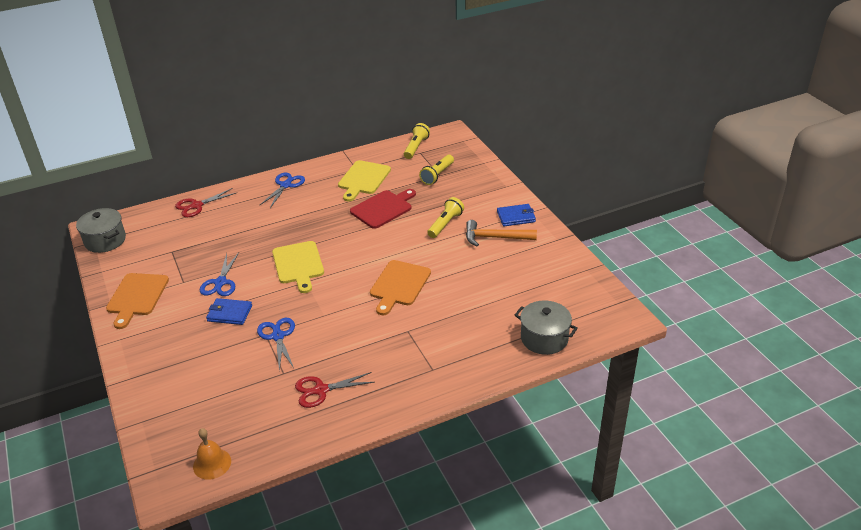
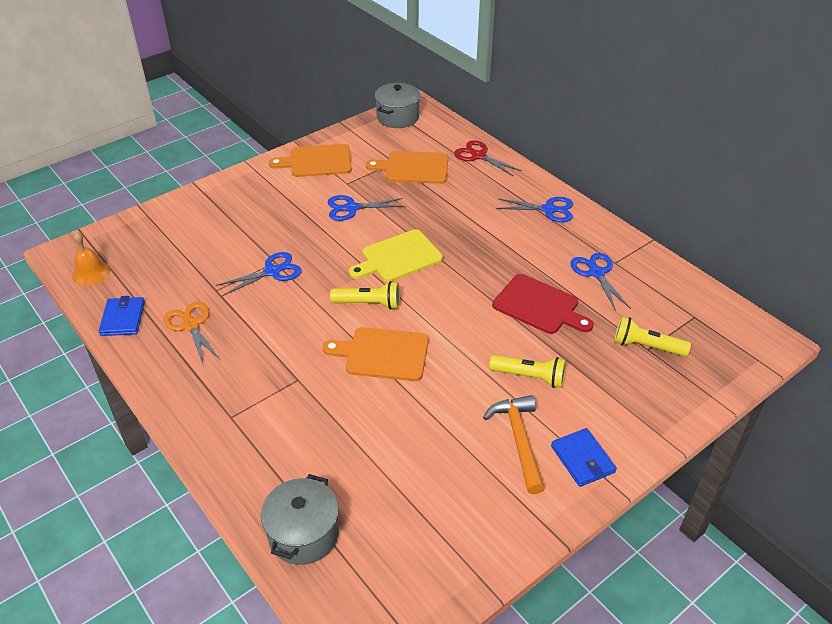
camera: 75 degrees right, 5 degrees up
blue wallet [206,298,252,325] -> blue wallet moved to [99,296,145,336]
red scissors [295,372,374,408] -> orange scissors [163,302,221,364]
yellow cutting board [338,160,391,201] -> blue scissors [570,253,631,311]
yellow flashlight [404,123,430,159] -> yellow flashlight moved to [330,281,400,310]
none -> orange cutting board [366,151,448,184]

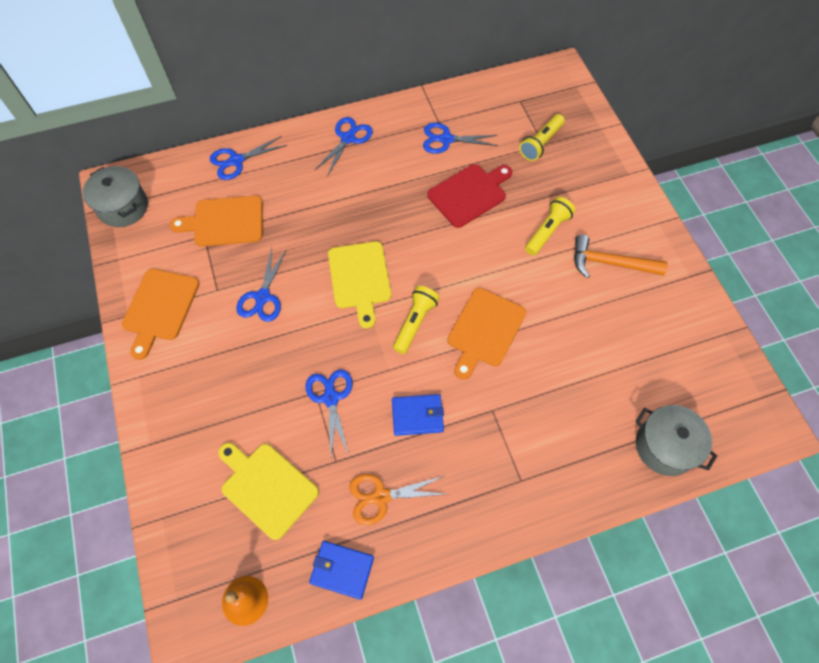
camera: 70 degrees left, 20 degrees up
orange cutting board [366,151,448,184] -> orange cutting board turned 60 degrees clockwise [170,196,263,246]
red scissors [454,140,522,177] -> blue scissors [210,136,287,180]
blue wallet [551,428,617,487] -> blue wallet moved to [392,394,444,436]
none -> yellow cutting board [218,443,319,540]

